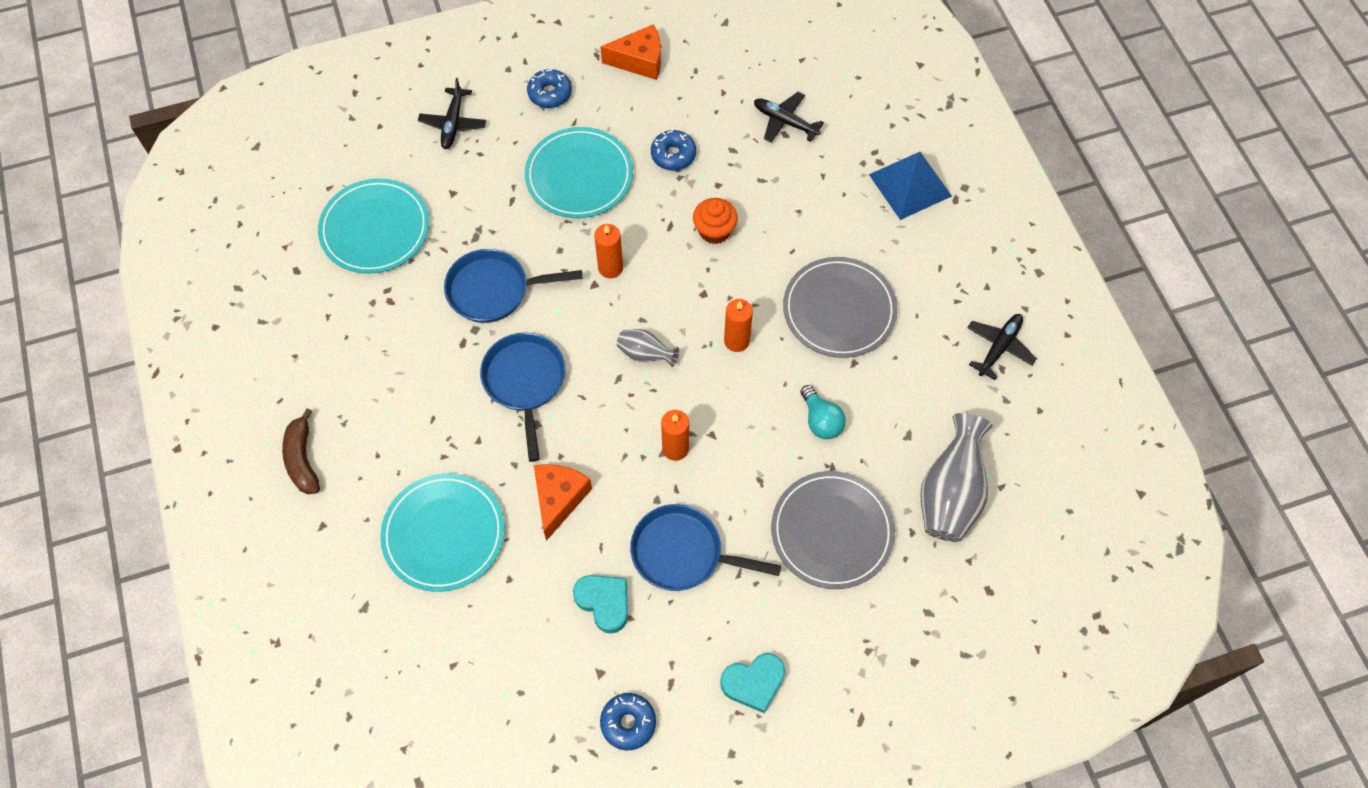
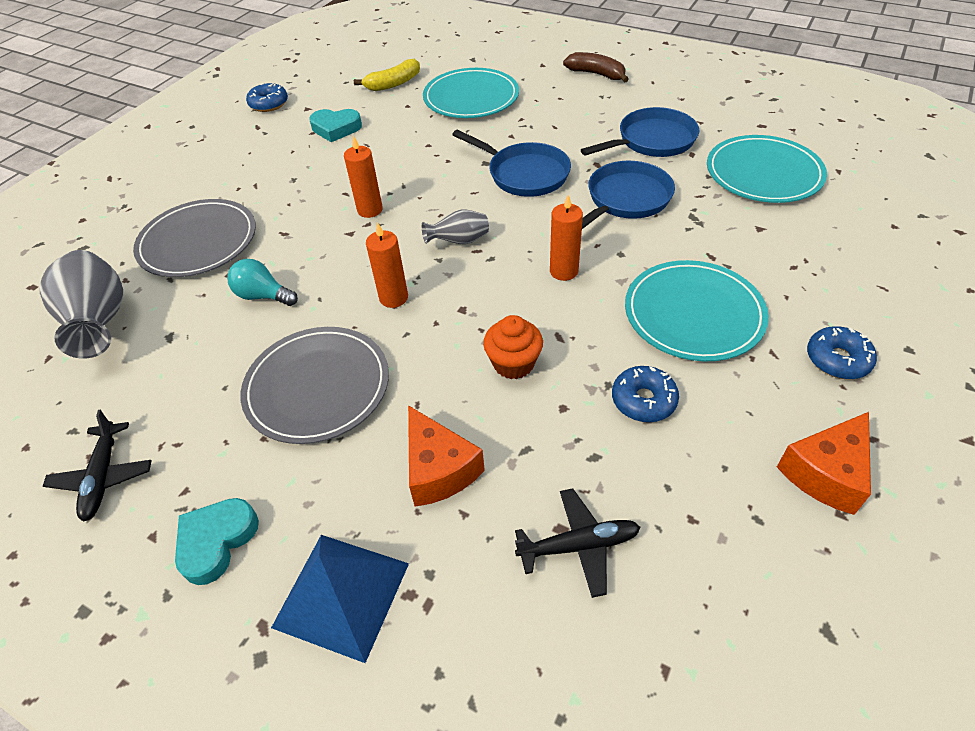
camera: 140 degrees right, 15 degrees down
black plane [418,78,486,149] -> none
orange cheese [534,464,592,541] -> orange cheese moved to [408,405,485,507]
blue pan [630,504,781,591] -> blue pan moved to [581,107,699,157]
turquoise heart [720,653,785,713] -> turquoise heart moved to [175,498,259,585]
none -> yellow banana [354,59,420,91]

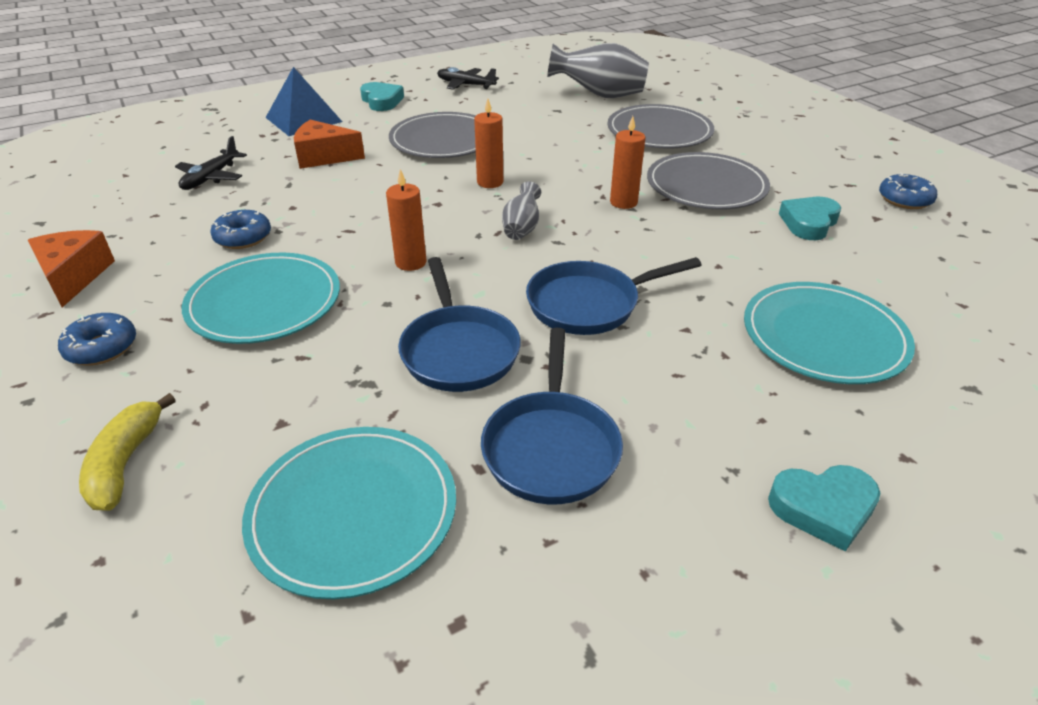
camera: 120 degrees right, 10 degrees down
turquoise light bulb [227,259,298,306] -> none
yellow banana [354,59,420,91] -> yellow banana moved to [79,393,176,511]
orange cupcake [483,315,543,379] -> none
brown banana [563,52,629,82] -> turquoise heart [768,465,880,552]
none -> grey plate [647,152,770,210]

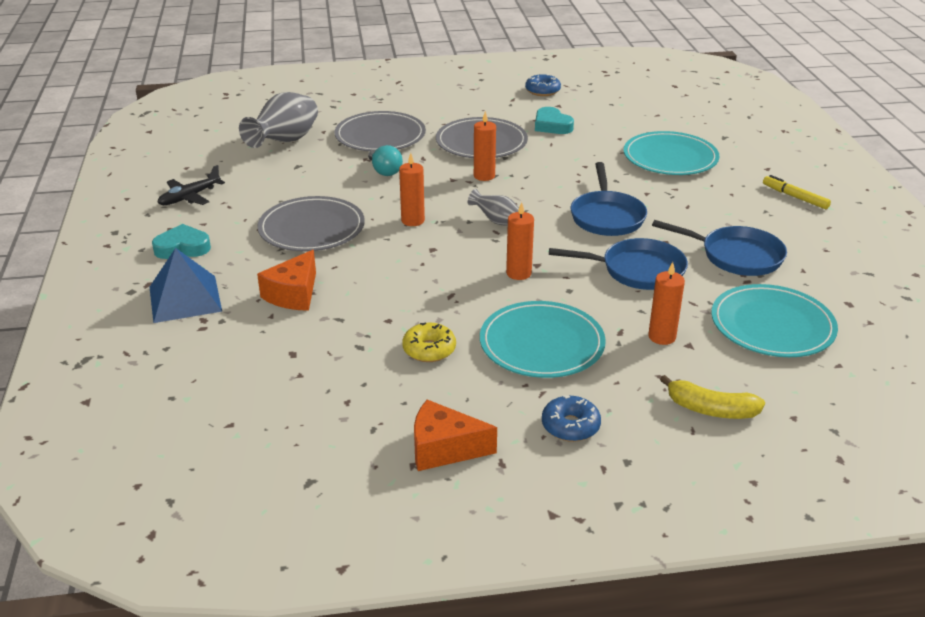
camera: 70 degrees left, 5 degrees down
black plane [175,136,247,190] -> none
blue donut [210,210,271,249] -> yellow donut [402,323,456,362]
turquoise heart [768,465,880,552] -> yellow marker [763,175,831,209]
none -> turquoise light bulb [368,145,403,176]
none -> orange candle [648,262,685,345]

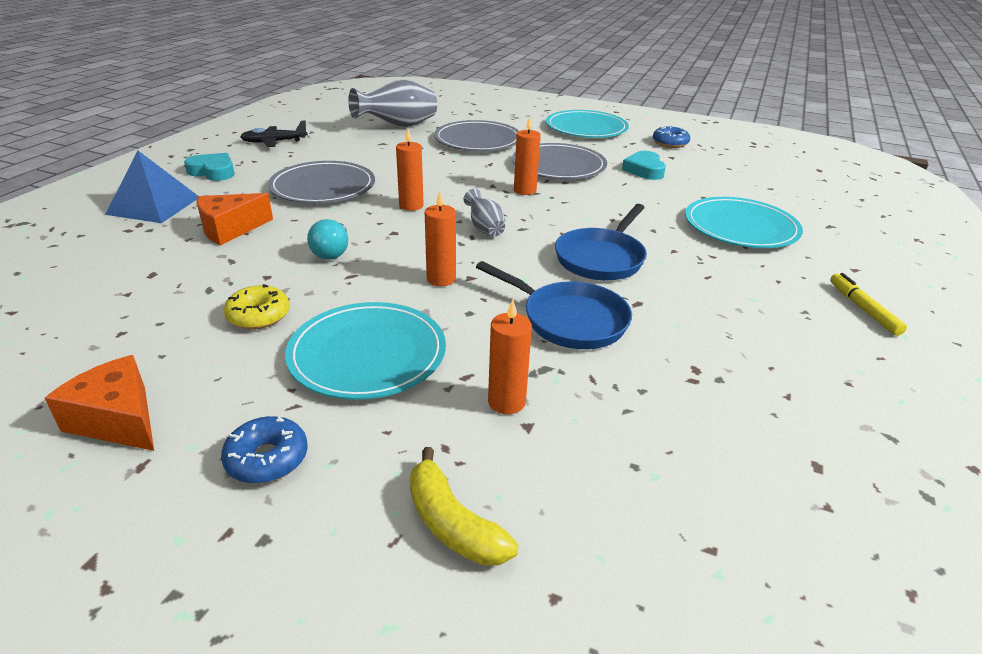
camera: 30 degrees right, 0 degrees up
turquoise light bulb [368,145,403,176] -> turquoise light bulb moved to [307,219,348,260]
blue pan [652,220,787,276] -> none
turquoise plate [711,284,838,357] -> turquoise plate moved to [546,110,629,138]

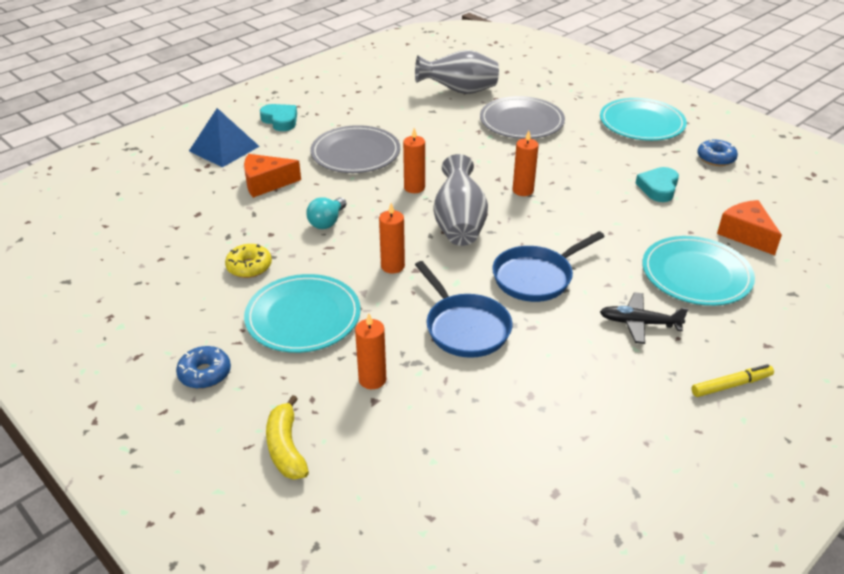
camera: 25 degrees right, 5 degrees up
orange cheese [45,355,154,451] -> orange cheese moved to [717,200,782,255]
black plane [240,120,308,147] -> black plane moved to [600,292,688,344]
grey vase [463,189,505,236] -> grey vase [433,154,488,246], size x1.91
grey plate [512,143,607,179] -> none
yellow marker [830,273,907,336] -> yellow marker turned 60 degrees clockwise [692,364,774,397]

